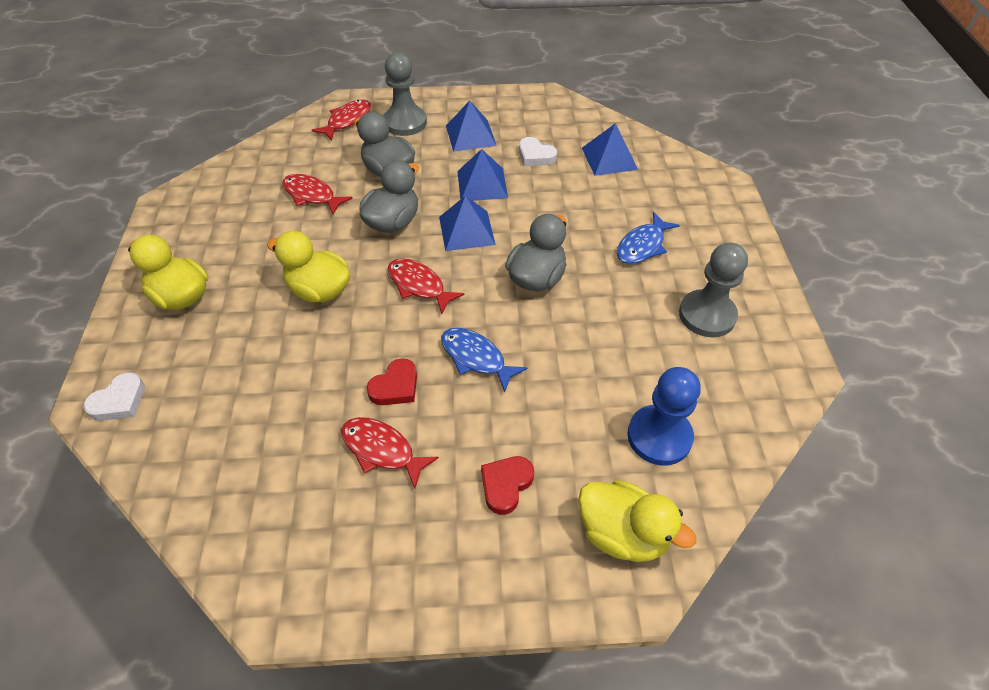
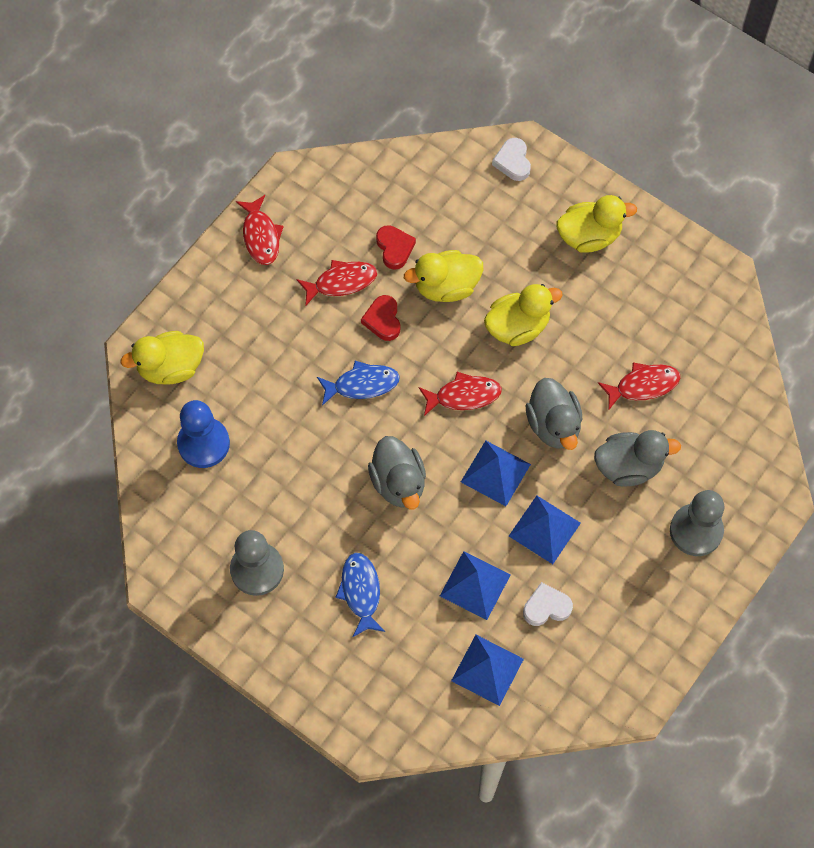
camera: 130 degrees right, 15 degrees up
red fish [312,100,371,141] -> red fish moved to [236,195,284,265]
blue pyramid [446,100,497,152] -> blue pyramid moved to [440,551,511,620]
red heart [481,456,534,515] -> red heart moved to [376,225,416,270]
none -> yellow duck [404,250,483,302]

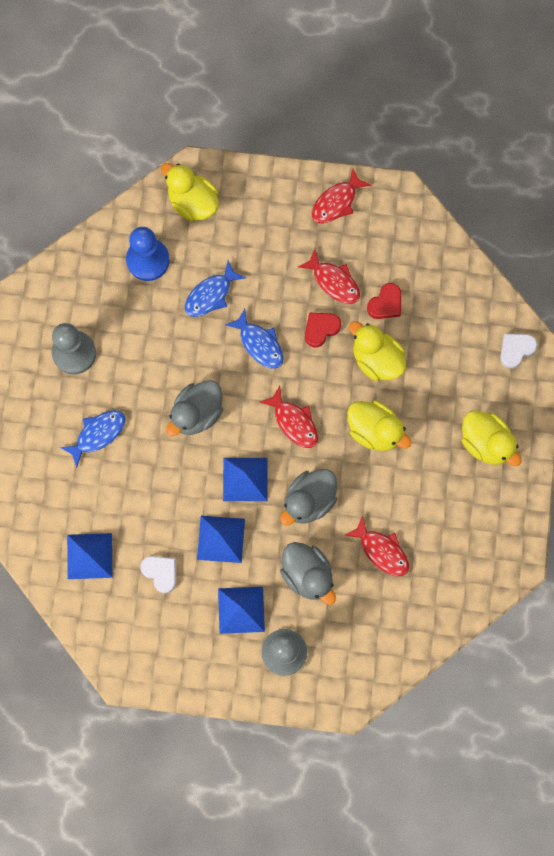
camera: 60 degrees right, 10 degrees up
blue pyramid [440,551,511,620] -> blue pyramid moved to [218,587,265,634]
none -> blue fish [185,260,246,317]

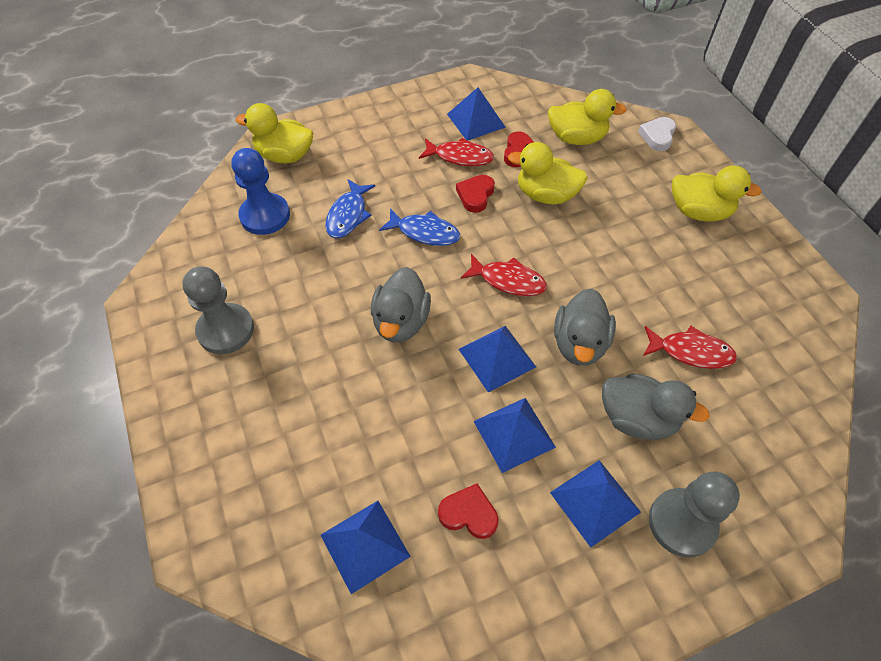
camera: 30 degrees left, 20 degrees down
blue fish [60,410,126,468] -> none
white heart [140,556,176,593] -> red heart [438,483,498,539]
red fish [312,169,371,223] -> none
yellow duck [347,400,412,451] -> yellow duck moved to [548,89,627,145]
none -> blue pyramid [447,87,506,140]

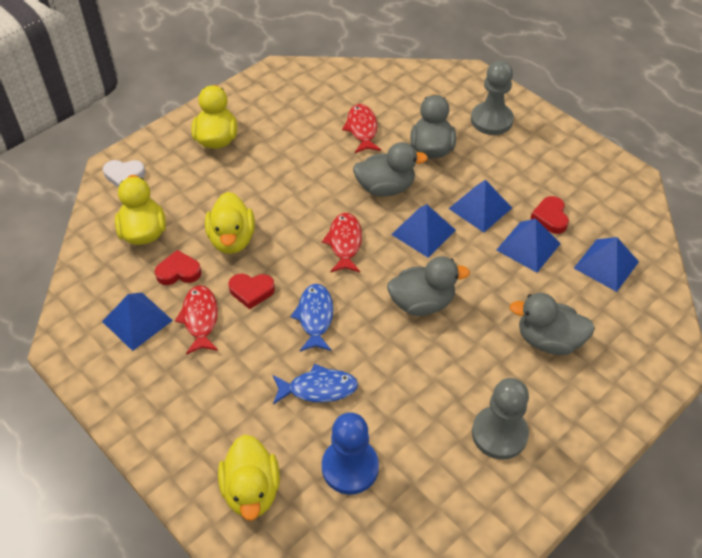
camera: 110 degrees left, 5 degrees down
blue pyramid [550,460,641,547] -> blue pyramid moved to [497,219,561,273]
none -> grey duck [510,293,595,355]

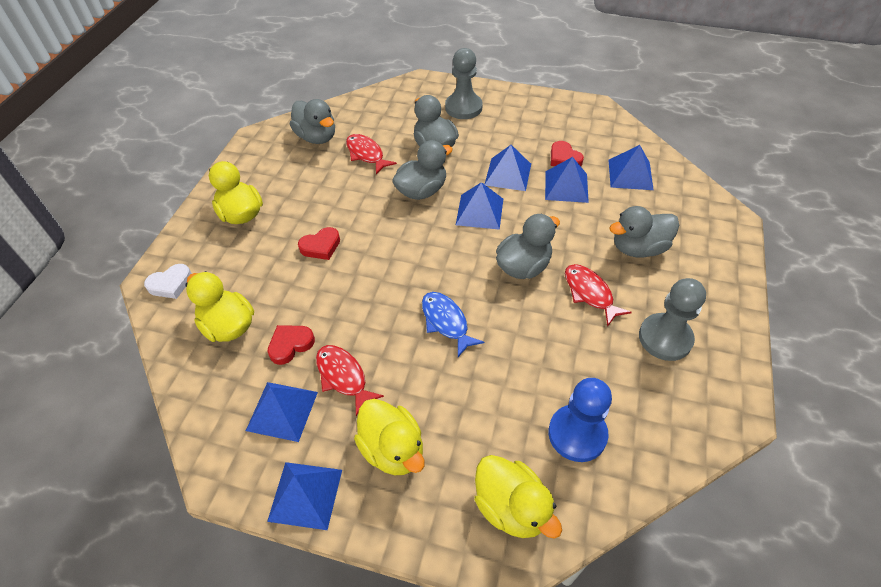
camera: 30 degrees left, 0 degrees up
yellow duck [205,192,255,254] -> yellow duck moved to [354,399,425,475]
red heart [229,274,275,309] -> red heart moved to [298,227,340,260]
blue fish [273,363,358,405] -> none
red fish [322,213,362,273] -> red fish moved to [565,264,632,327]
none -> blue pyramid [267,462,342,530]
none -> grey duck [290,99,335,144]

